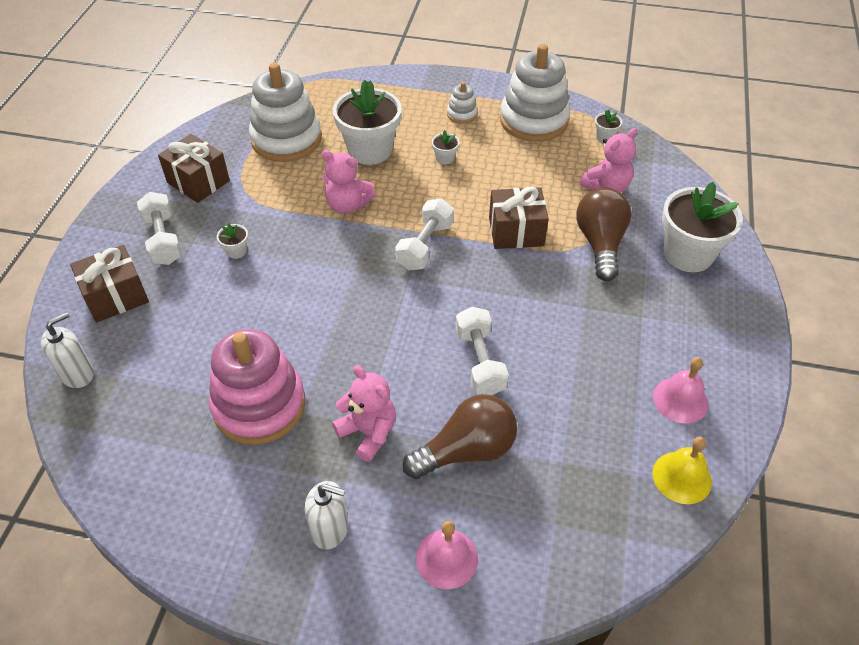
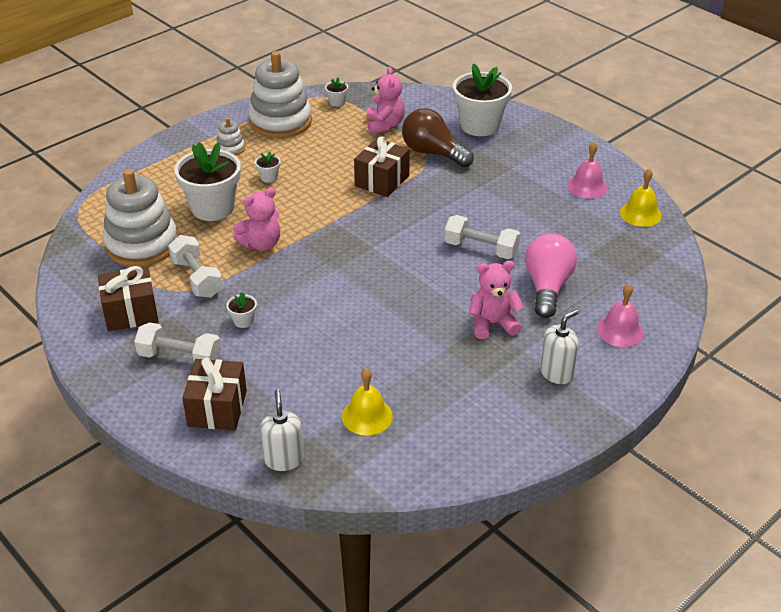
camera: 55 degrees left, 10 degrees down
pink stacking toy [209,329,306,445] -> none
white dumbbell [395,198,454,270] -> white dumbbell moved to [168,235,223,298]
brown light bulb [403,394,517,479] -> pink light bulb [525,233,577,318]
none -> yellow bell [342,368,393,436]

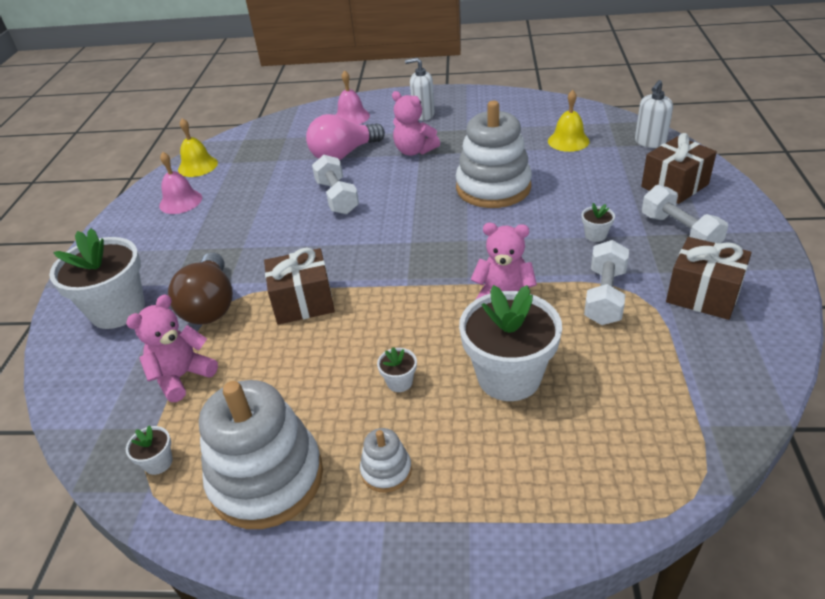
camera: 130 degrees left, 0 degrees up
white stacking toy [103,169,178,267] -> white stacking toy moved to [456,101,532,208]

